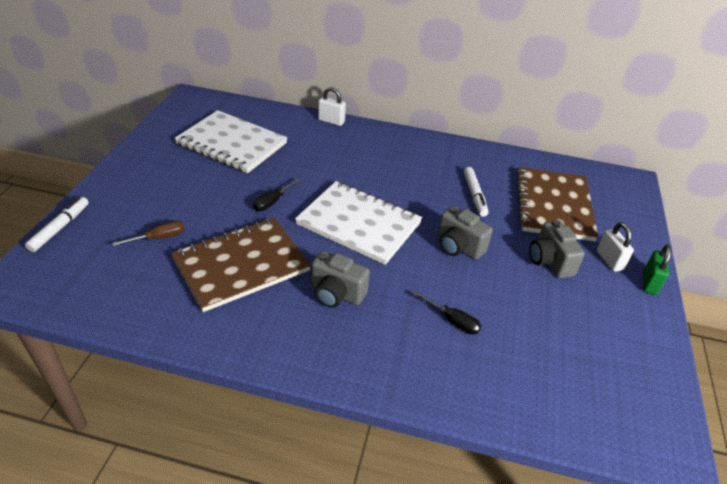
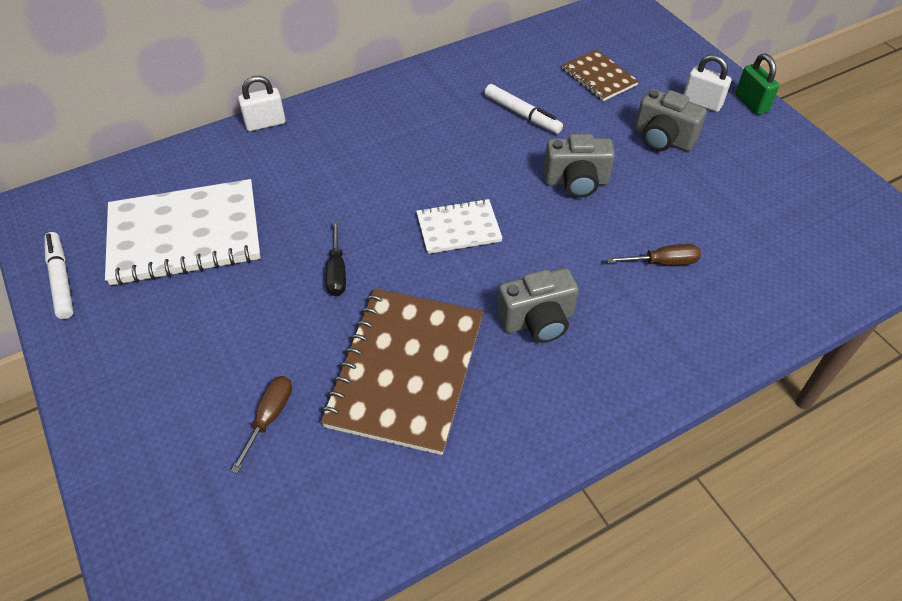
camera: 40 degrees left, 10 degrees up
white marker [25,197,89,252] -> white marker moved to [44,232,74,319]
white notebook [295,181,422,265] -> white notebook [416,199,503,254], size x0.53
black screwdriver [414,291,481,335] -> brown screwdriver [607,244,701,265]
brown notebook [516,167,598,242] -> brown notebook [562,49,639,101], size x0.53

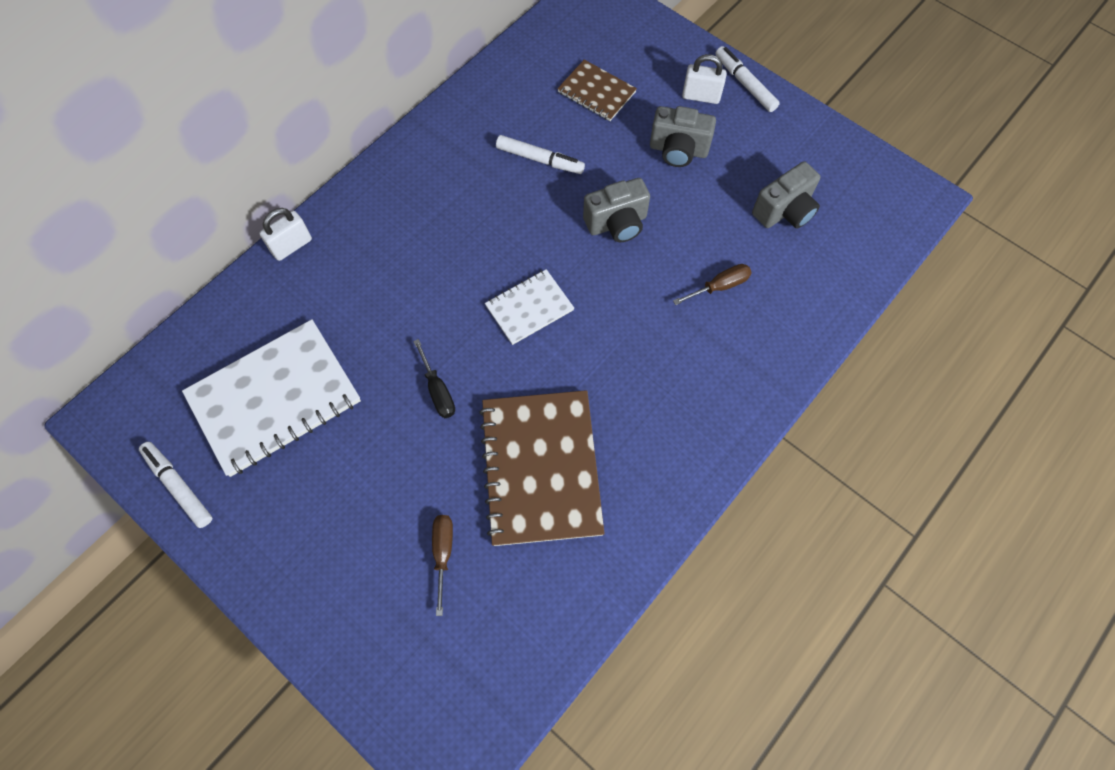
camera: 20 degrees left, 15 degrees up
grey camera [497,268,579,343] -> grey camera moved to [752,161,820,229]
green padlock [735,54,779,115] -> white marker [715,46,780,112]

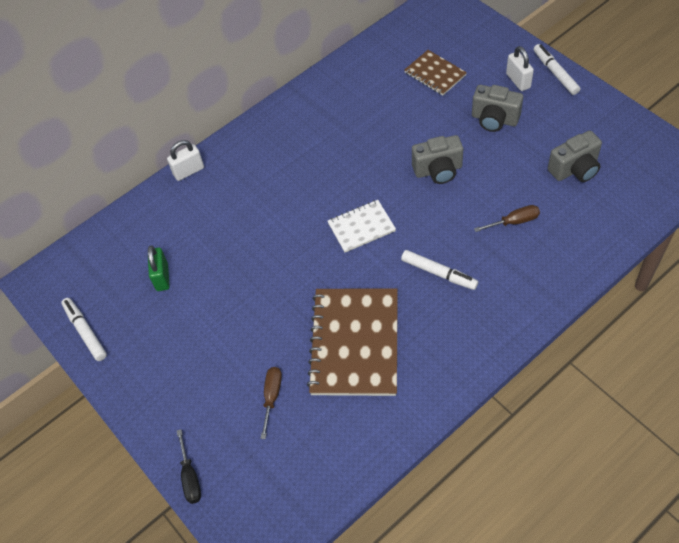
camera: 15 degrees right, 10 degrees down
white notebook [182,319,361,477] -> green padlock [148,246,170,291]
black screwdriver [413,339,455,418] -> black screwdriver moved to [177,429,201,504]
white marker [496,135,585,174] -> white marker moved to [401,250,478,290]
white padlock [682,54,727,104] -> white padlock turned 45 degrees clockwise [506,46,534,91]

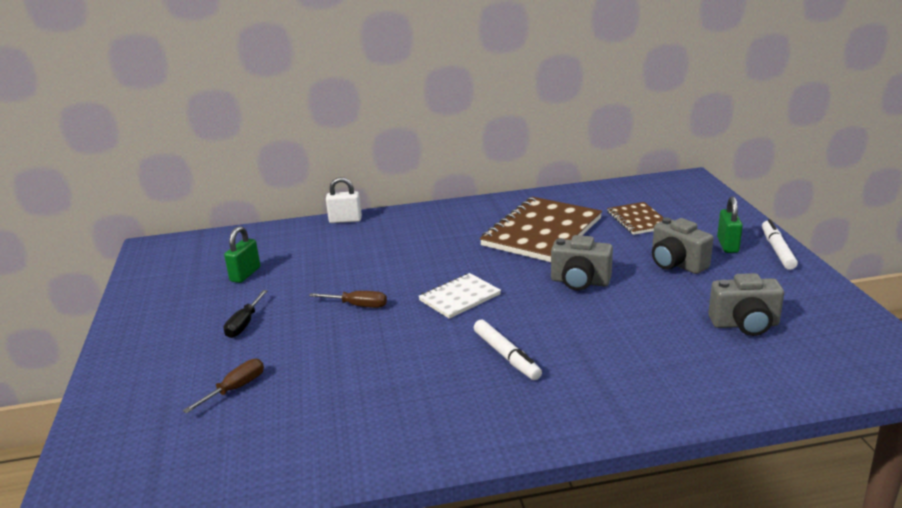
camera: 25 degrees right, 30 degrees down
white marker [61,298,107,361] -> none
black screwdriver [177,429,201,504] -> black screwdriver moved to [224,290,268,338]
brown notebook [307,288,398,396] -> brown notebook moved to [480,197,602,262]
white notebook [328,200,396,252] -> white notebook turned 45 degrees counterclockwise [418,273,501,319]
brown screwdriver [474,205,540,232] -> brown screwdriver moved to [309,291,387,308]
white padlock [506,46,534,91] -> green padlock [717,196,743,253]

